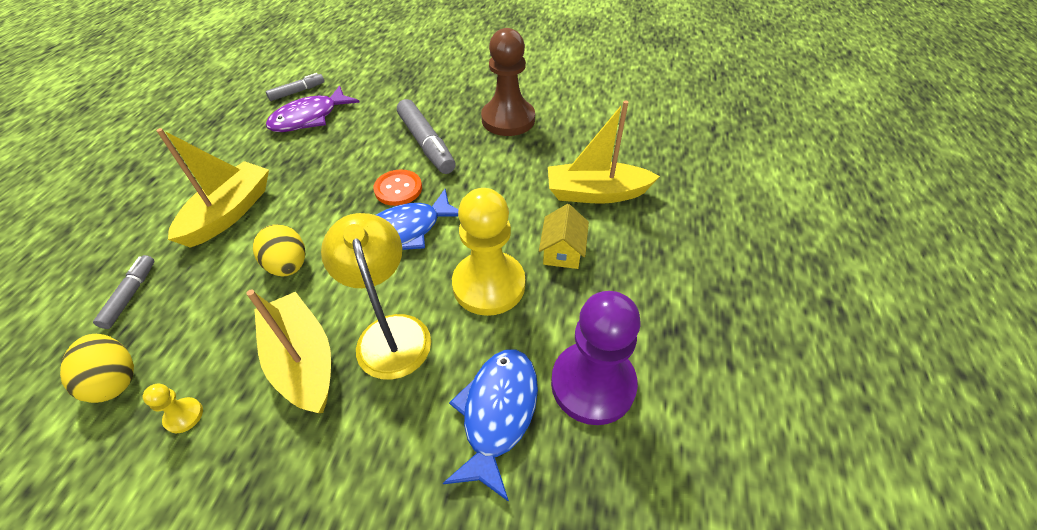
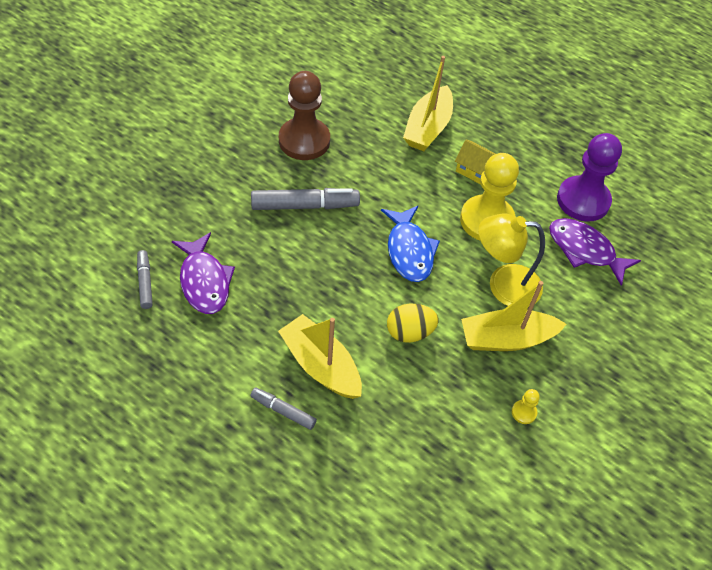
camera: 70 degrees left, 5 degrees up
yellow egg [60,334,134,403] -> none
grey marker [93,255,155,329] -> grey marker moved to [250,388,317,430]
orange button [373,170,422,206] -> none
blue fish [443,349,538,502] -> purple fish [549,218,641,286]

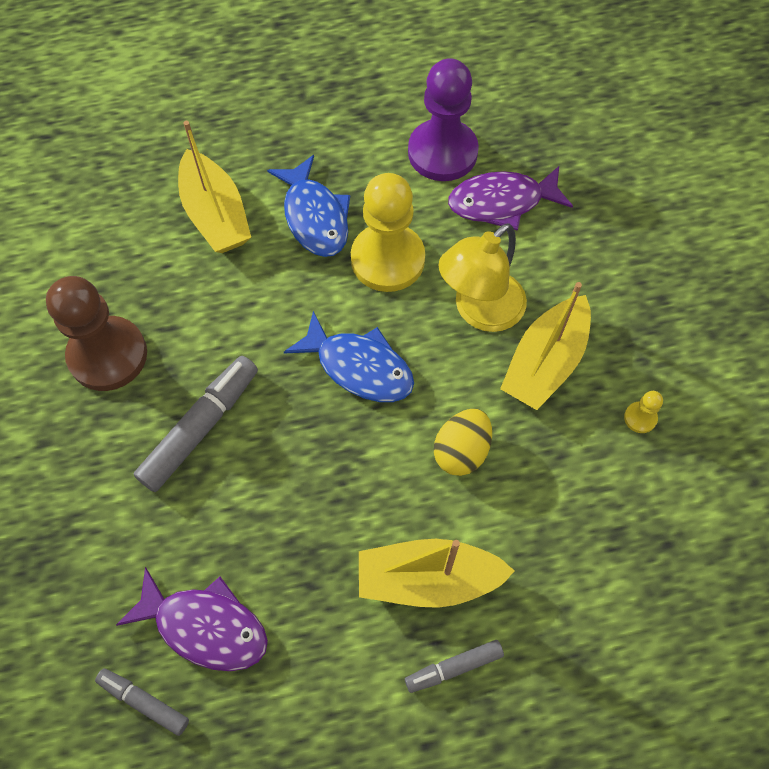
camera: 45 degrees left, 10 degrees up
yellow house [455,139,496,184] -> blue fish [267,155,350,257]

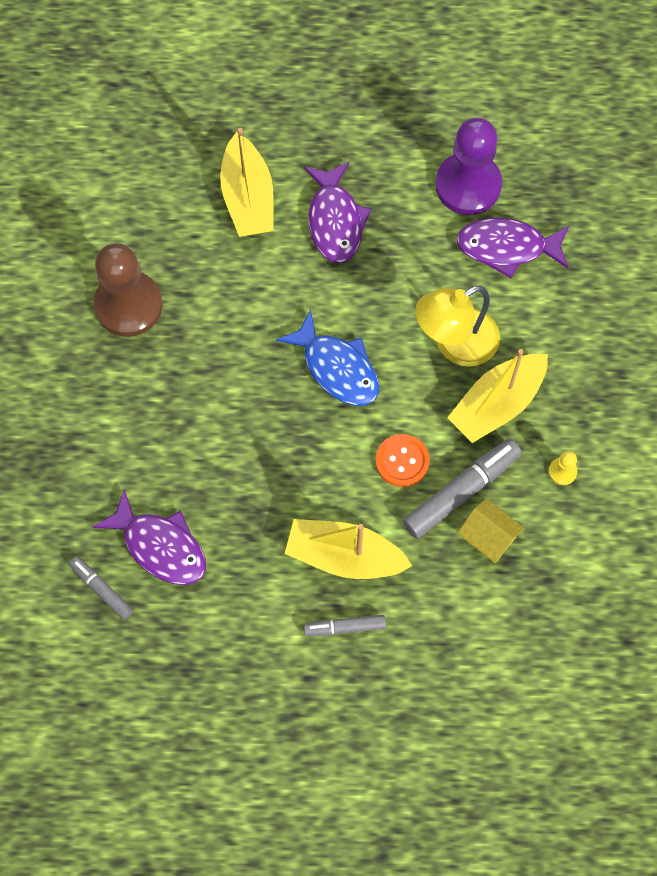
camera: 15 degrees right, 5 degrees up
grey marker [133,356,258,492] -> grey marker moved to [403,438,522,539]
blue fish [267,155,350,257] -> purple fish [304,162,371,263]
yellow pawn [351,173,425,292] -> none
yellow egg [434,409,492,476] -> orange button [376,434,430,487]
none -> yellow house [458,499,524,563]

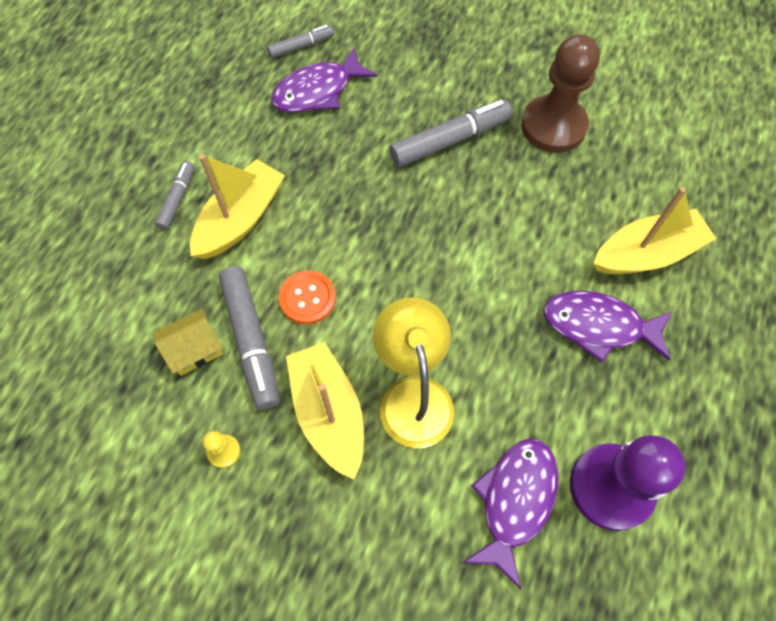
camera: 110 degrees right, 5 degrees down
yellow boat [220,128,274,237] -> yellow boat turned 150 degrees clockwise [593,187,716,274]
blue fish [276,309,379,406] -> none
none -> grey marker [389,100,512,167]

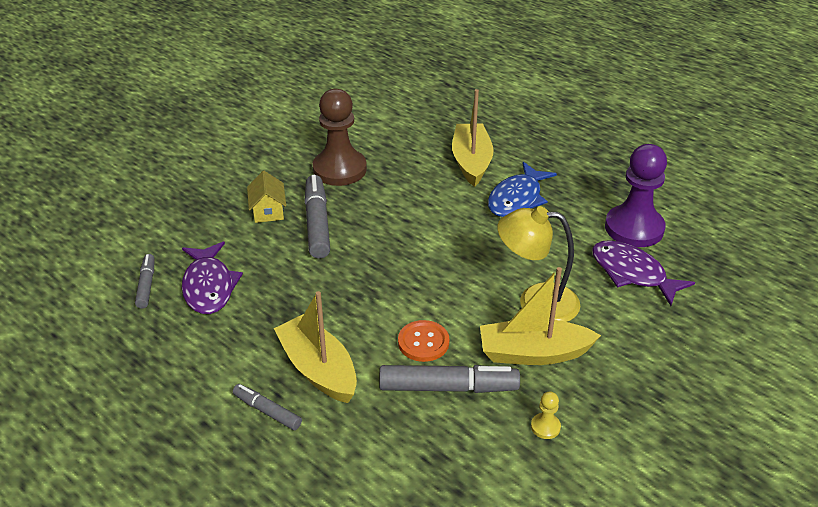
camera: 70 degrees left, 25 degrees down
yellow house [153,309,223,376] -> yellow house moved to [247,171,286,223]
purple fish [544,291,673,363] -> blue fish [488,162,557,217]

